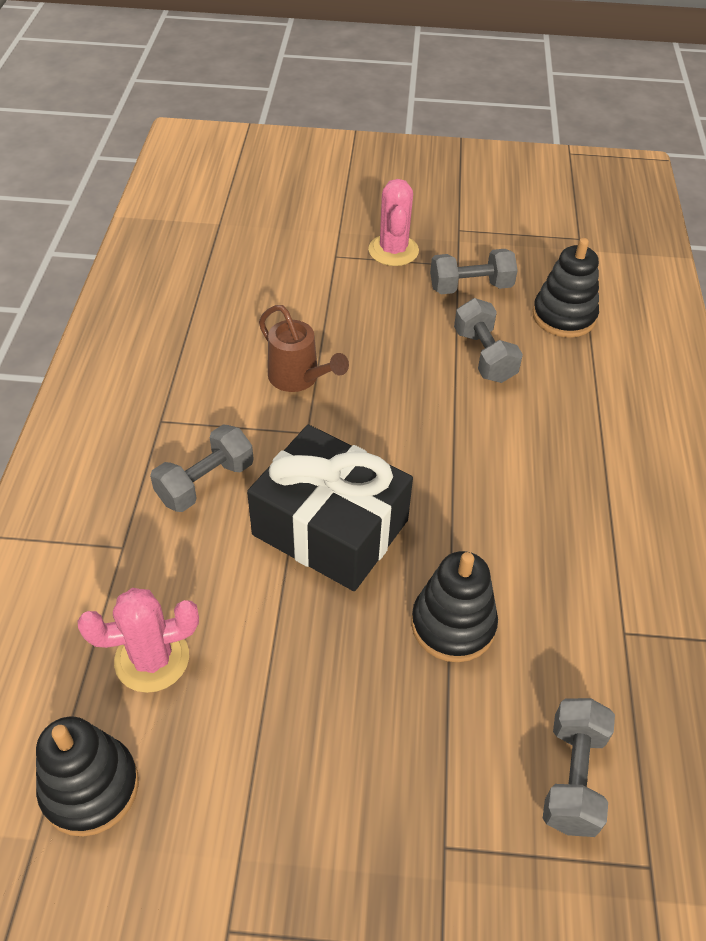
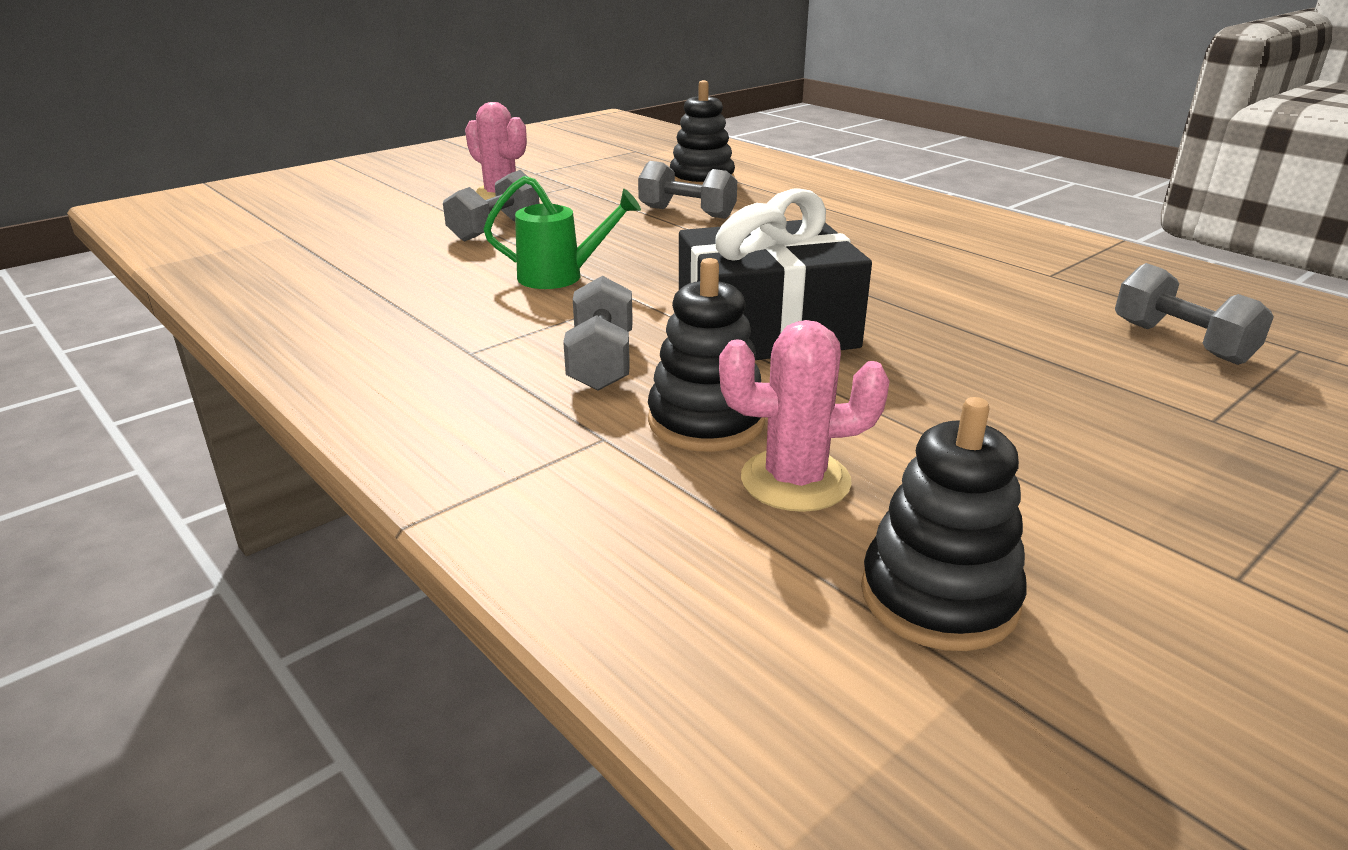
camera: 45 degrees left, 20 degrees down
pink cactus [77,588,199,693] -> pink cactus turned 60 degrees clockwise [719,320,890,512]
brown watering can [259,305,349,392] -> green watering can [483,176,641,289]
black stacking toy [411,551,498,662] -> black stacking toy moved to [648,258,765,452]
grey dumbbell [430,249,518,294] -> grey dumbbell moved to [443,170,539,242]

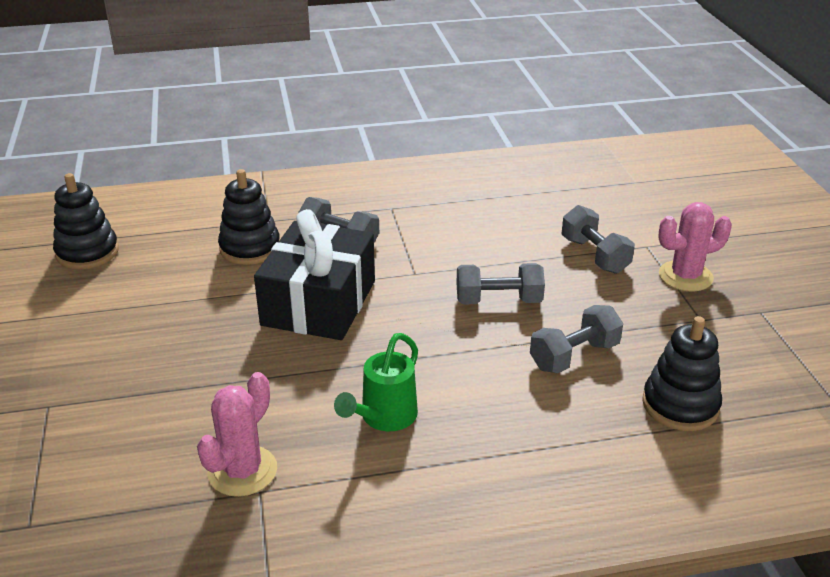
camera: 120 degrees right, 5 degrees up
green watering can [483,176,641,289] -> green watering can moved to [334,333,418,431]
pink cactus [719,320,890,512] -> pink cactus moved to [197,372,277,497]
grey dumbbell [1115,263,1274,365] -> grey dumbbell moved to [456,263,545,305]

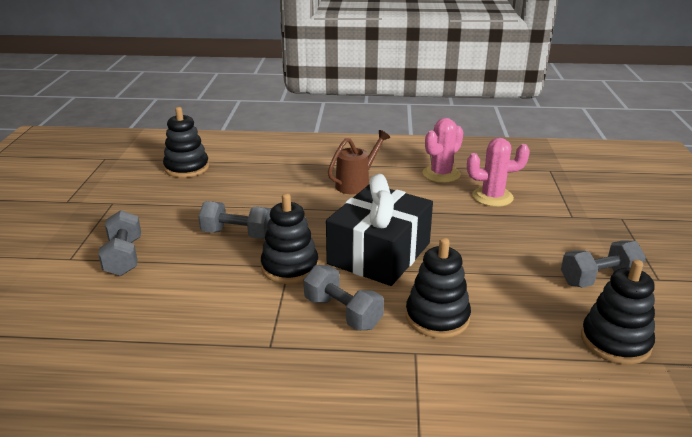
camera: 165 degrees left, 5 degrees down
green watering can [334,333,418,431] -> brown watering can [328,130,390,194]
grey dumbbell [530,305,623,373] -> grey dumbbell moved to [561,240,646,287]
pink cactus [658,202,732,292] -> pink cactus moved to [467,138,530,207]
none -> black stacking toy [261,193,319,284]

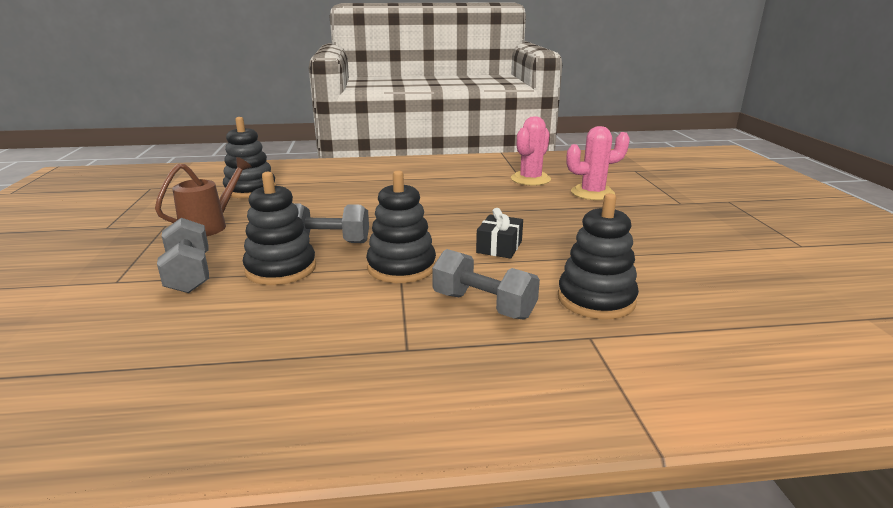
camera: 10 degrees left, 5 degrees down
black gift [326,174,433,286] -> black gift [476,208,523,259], size x0.43
brown watering can [328,130,390,194] -> brown watering can moved to [155,157,252,236]
grey dumbbell [561,240,646,287] -> none
black stacking toy [581,260,655,365] -> black stacking toy moved to [243,172,316,285]

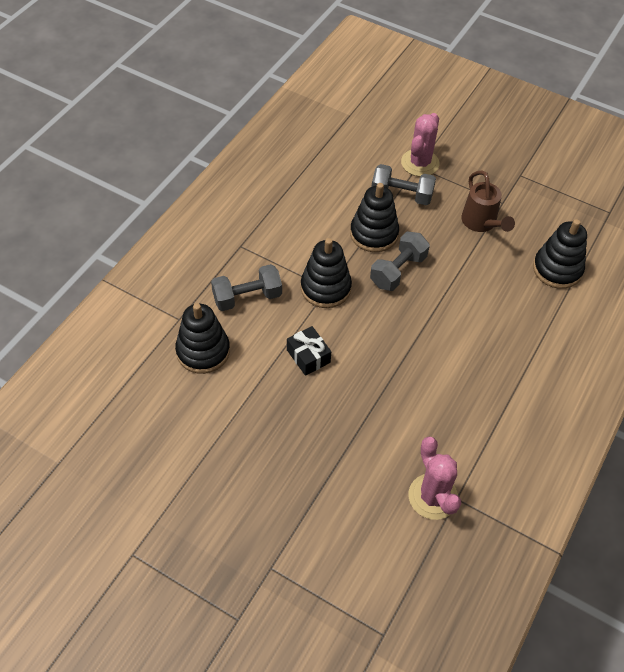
camera: 125 degrees right, 30 degrees up
pink cactus [566,126,630,200] -> pink cactus moved to [401,113,440,177]

